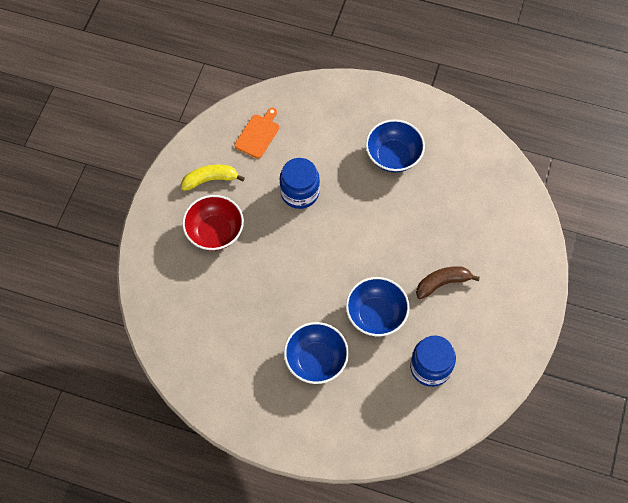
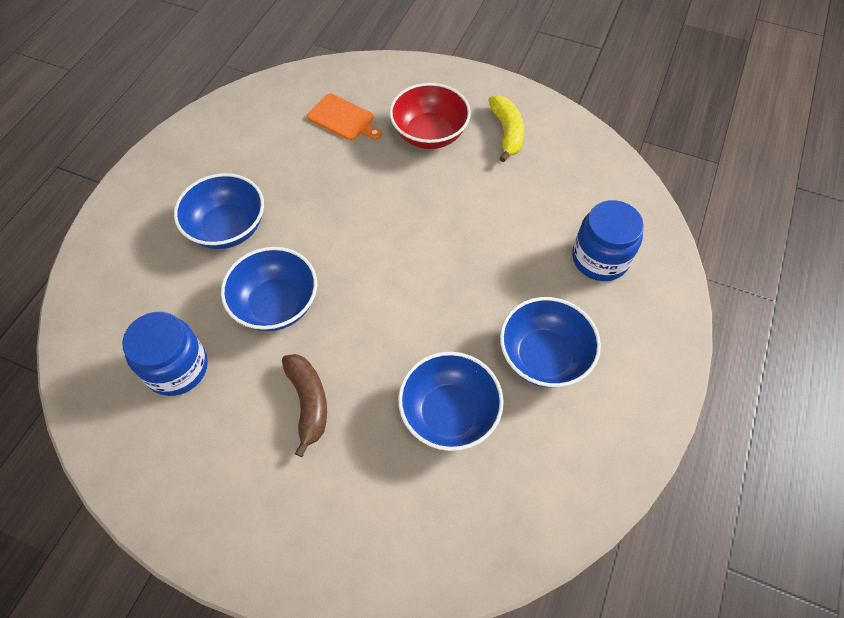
camera: 95 degrees right, 5 degrees down
orange cutting board [234,108,279,159] -> orange cutting board moved to [307,93,382,140]
blue jar [280,158,320,209] -> blue jar moved to [572,200,644,281]
none -> blue bowl [398,352,504,451]

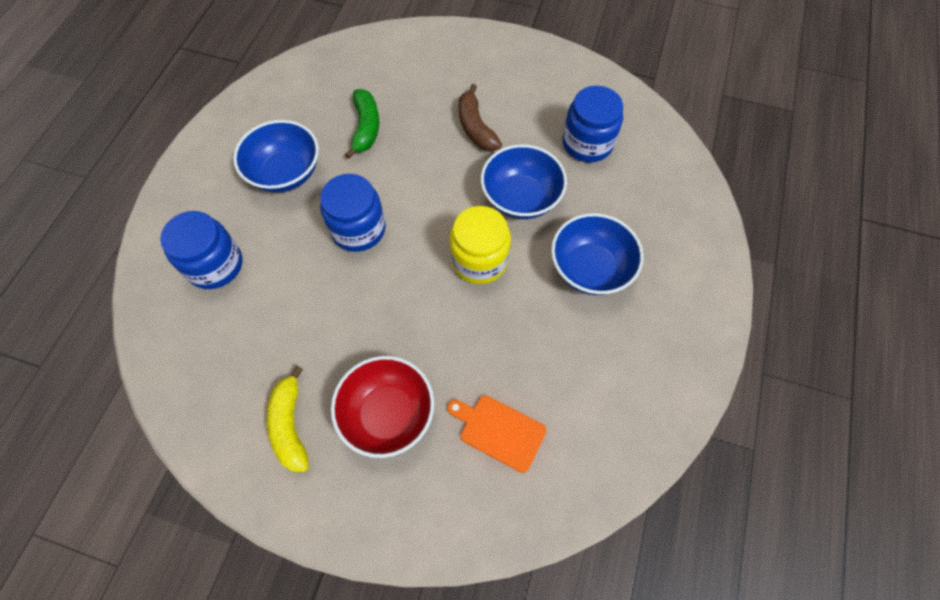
camera: 175 degrees right, 5 degrees up
blue bowl [398,352,504,451] -> green banana [345,89,379,159]
none -> blue jar [320,174,386,252]
none -> yellow jar [450,206,511,284]

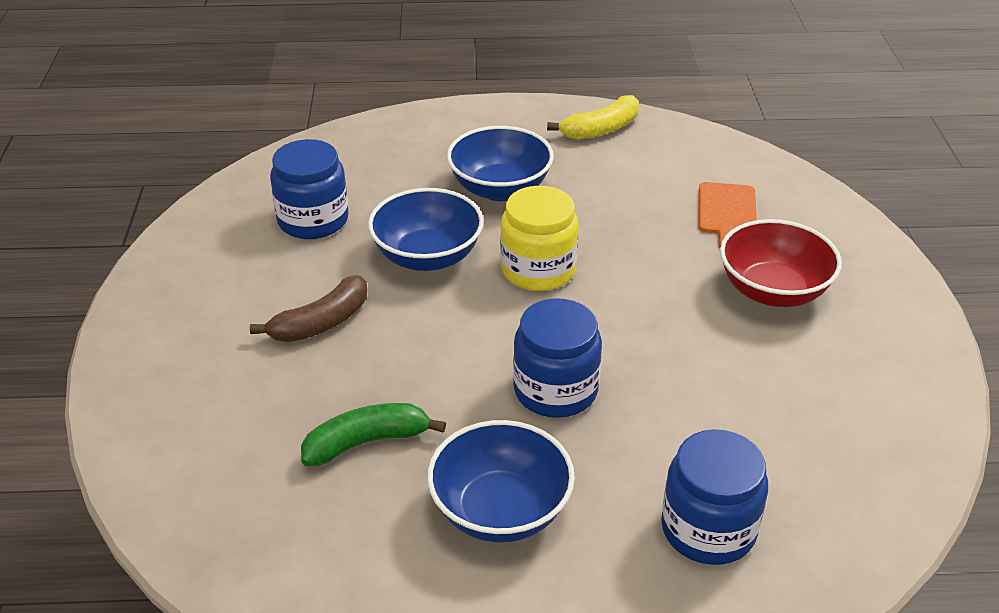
camera: 110 degrees left, 25 degrees down
yellow banana [266,366,309,472] -> yellow banana moved to [547,95,639,140]

